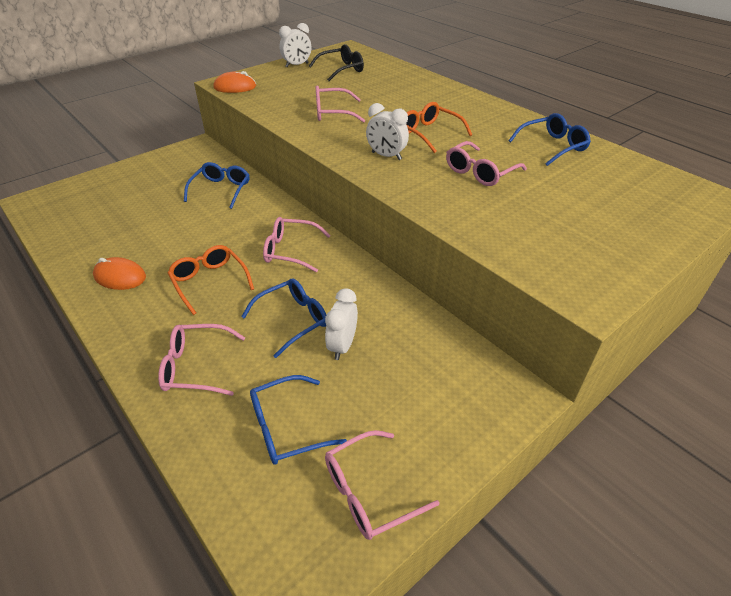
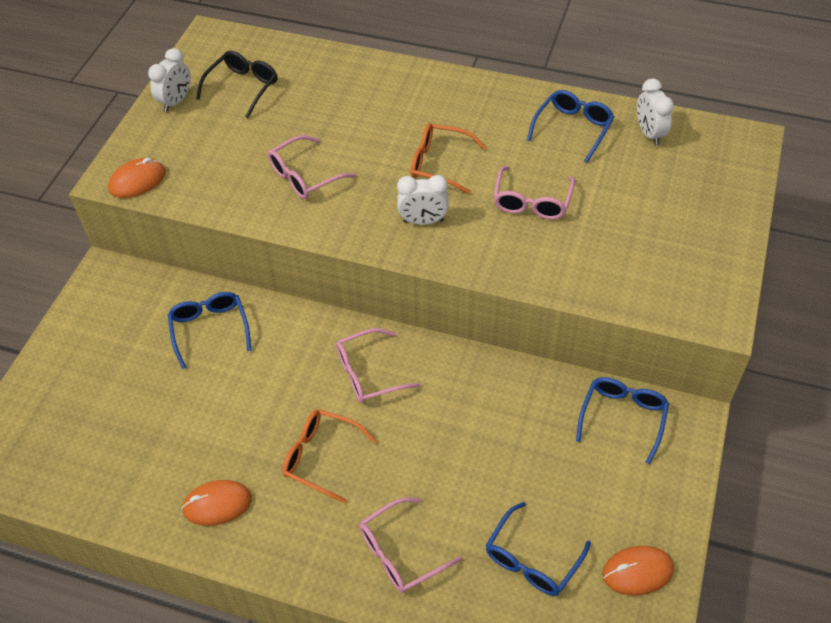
camera: 30 degrees left, 10 degrees up
blue glasses [241,278,326,358] -> blue glasses moved to [576,377,669,464]
white clock [325,288,358,360] -> white clock moved to [637,78,674,145]
pink glasses [325,430,440,540] -> orange mouse [602,546,674,596]

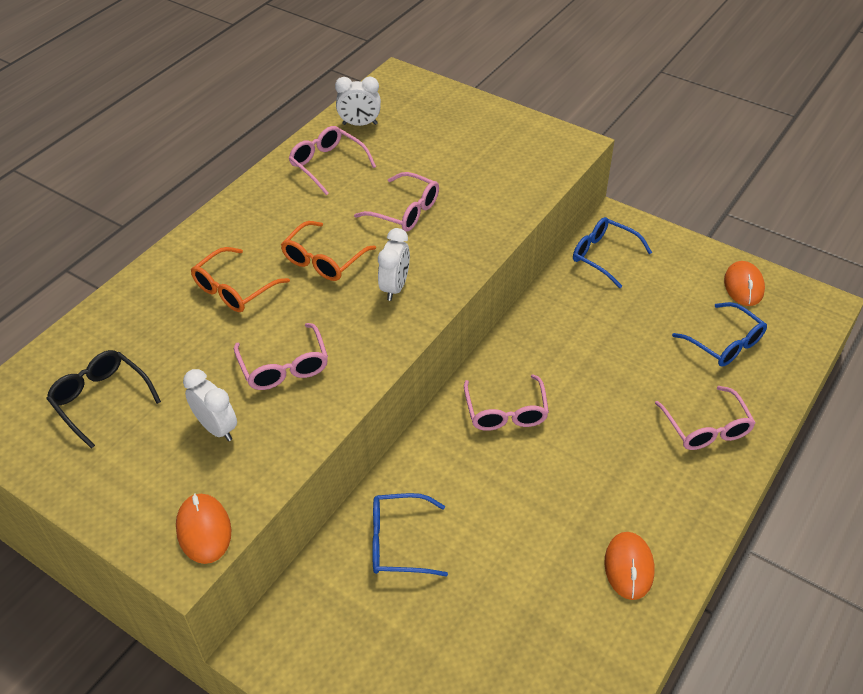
camera: 75 degrees left, 5 degrees down
white clock [148,48,191,112] -> white clock moved to [183,369,237,441]
orange glasses [282,409,377,504] -> orange glasses moved to [191,247,290,312]
blue glasses [527,90,614,163] -> pink glasses [289,126,376,195]

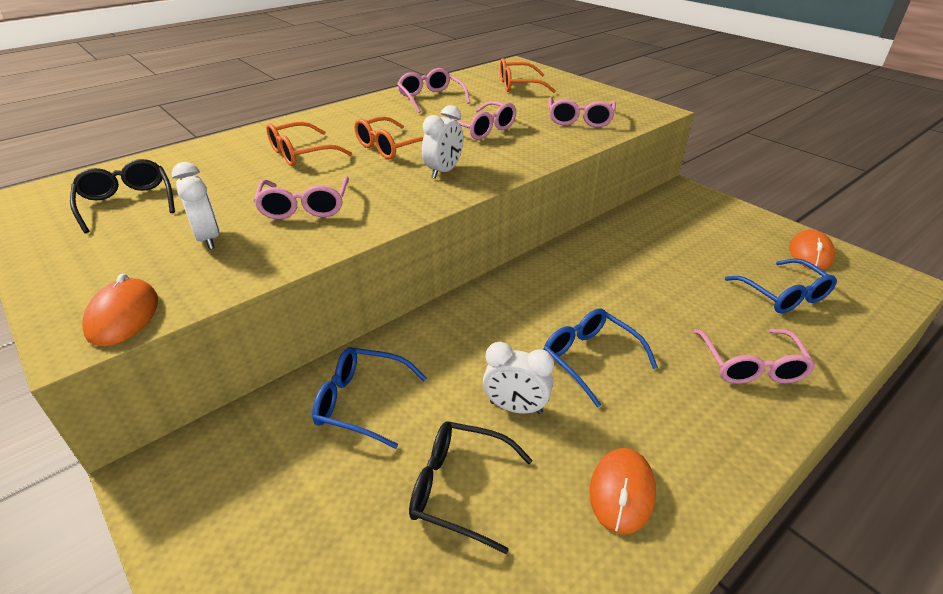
camera: 15 degrees right, 10 degrees down
white clock [335,77,381,126] -> white clock moved to [483,342,554,414]
pink glasses [464,374,549,431] -> pink glasses moved to [548,97,616,128]
blue glasses [573,217,652,288] -> blue glasses moved to [544,308,658,408]
none -> black glasses [409,421,533,554]
none -> orange glasses [500,58,556,93]

